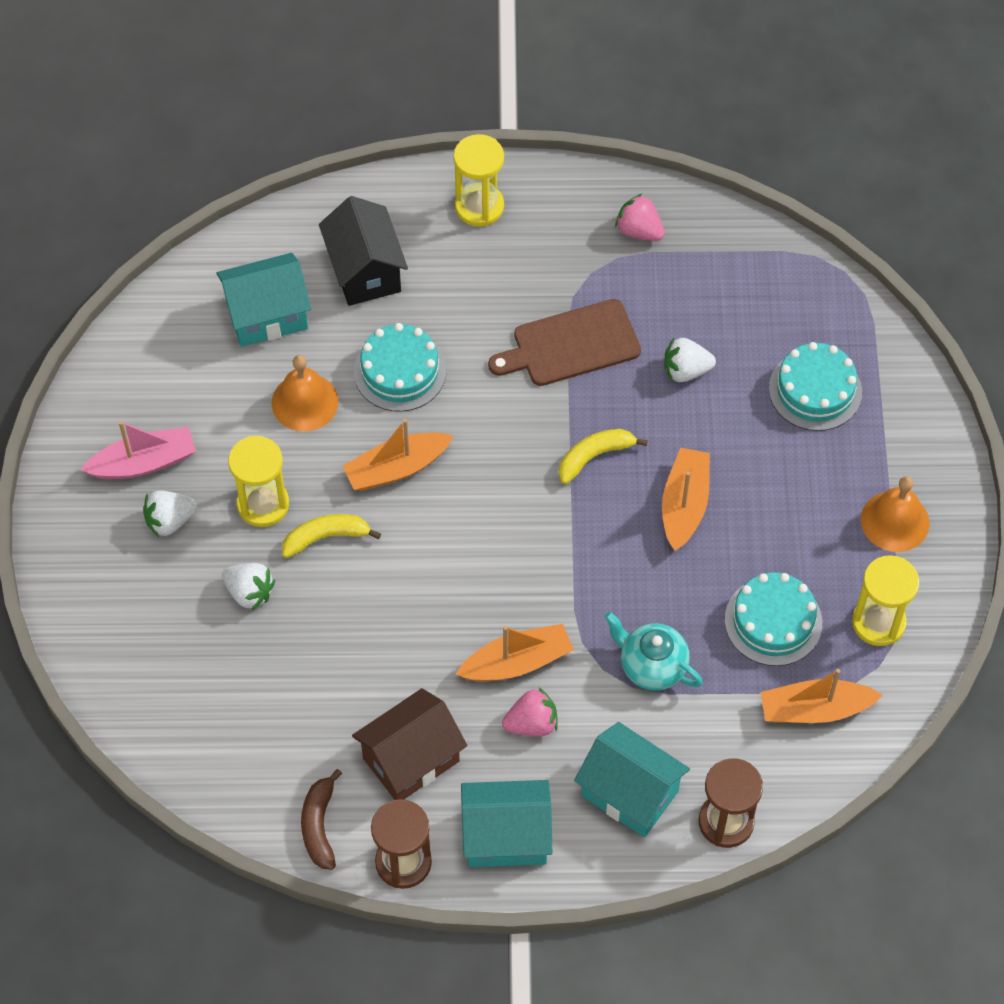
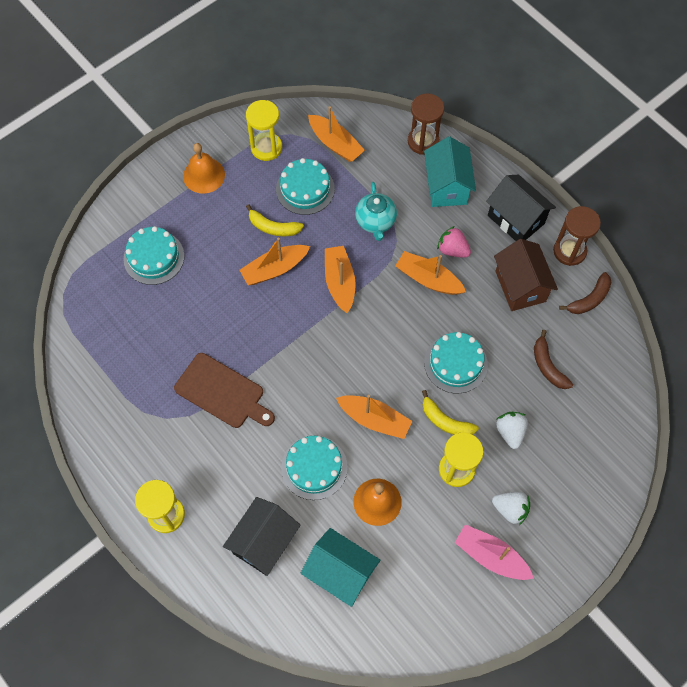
camera: 130 degrees left, 5 degrees up
brown house [352,688,467,800] -> brown house turned 60 degrees clockwise [494,239,558,311]
turquoise house [461,780,552,867] -> black house [486,175,556,241]
yellow banana [559,429,648,484] -> yellow banana moved to [246,204,304,236]
pink strawberry [615,193,665,241] -> none
white strawberry [664,338,716,382] -> none
none -> orange boat [325,246,356,313]
none -> turquoise cake [424,332,488,394]
none -> brown banana [534,330,573,389]

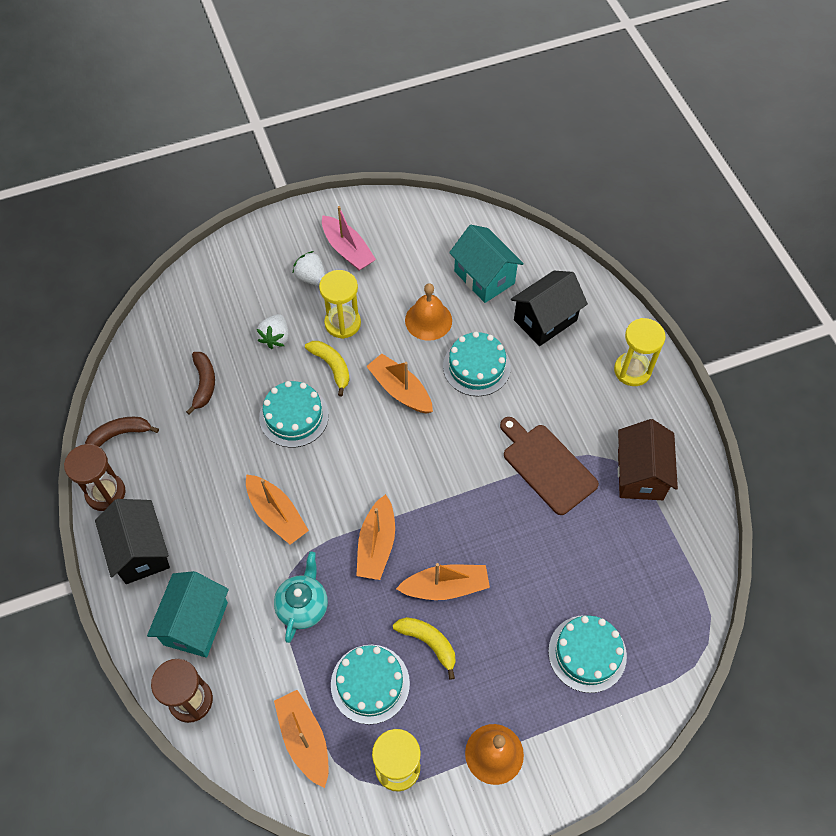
camera: 160 degrees left, 5 degrees down
pink strawberry [437,226,471,258] -> none
brown house [494,239,558,311] -> brown house moved to [618,419,678,500]

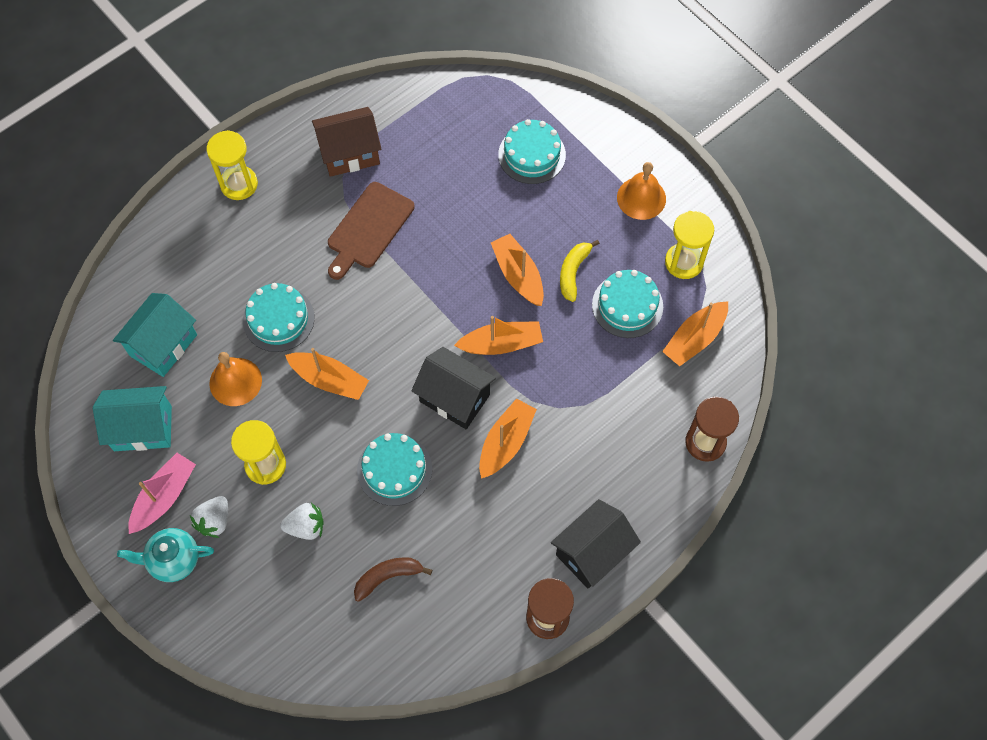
camera: 110 degrees left, 5 degrees up
brown banana [85,417,159,447] -> none
turquoise house [147,571,229,658] -> turquoise house moved to [93,386,172,451]
turquoise teapot [274,552,328,643] -> turquoise teapot moved to [117,528,214,582]
yellow banana [305,341,350,396] -> none
orange boat [366,354,433,414] -> orange boat turned 90 degrees counterclockwise [285,348,369,400]
black house [511,271,588,346] -> black house moved to [411,347,496,429]

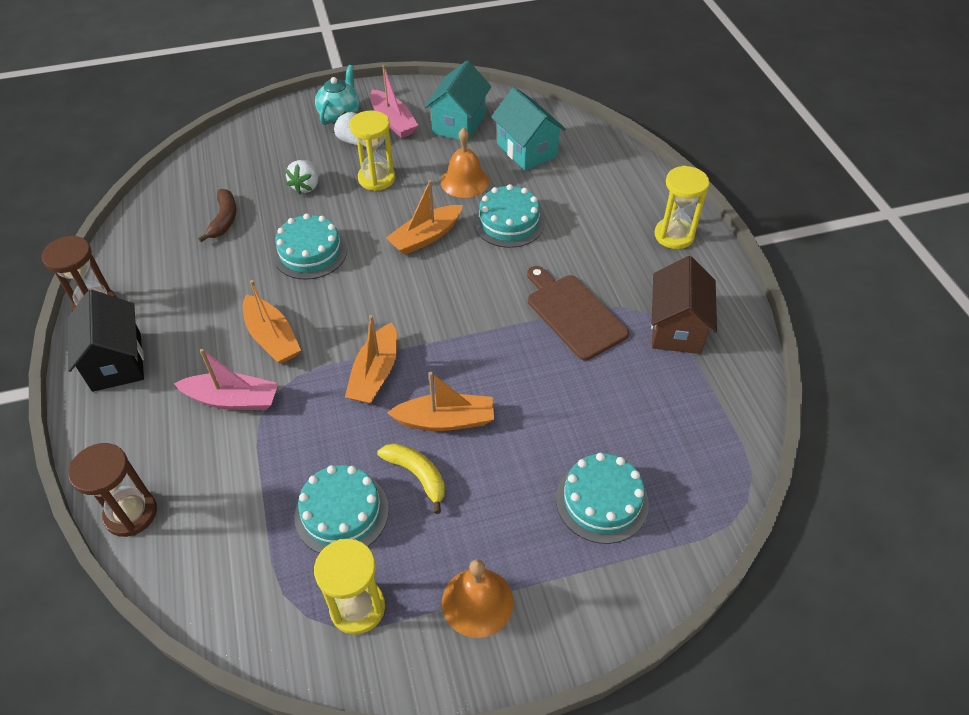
camera: 115 degrees right, 15 degrees down
black house [411,347,496,429] -> none
orange boat [662,301,728,366] -> none
none -> pink boat [174,349,279,410]

